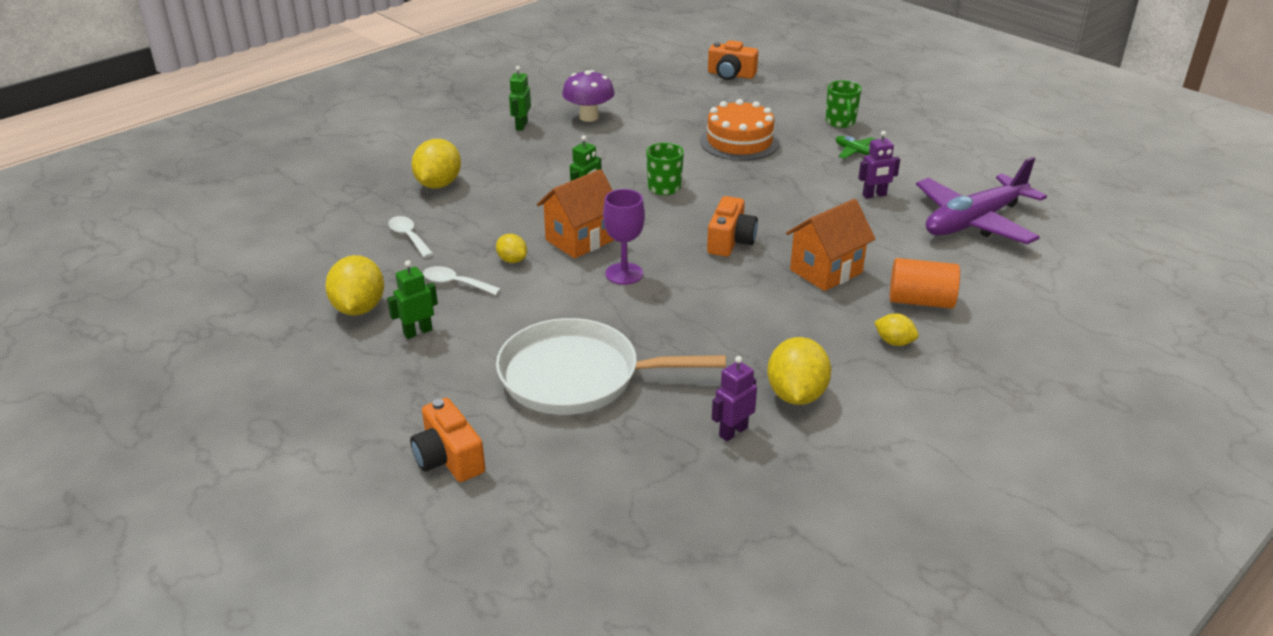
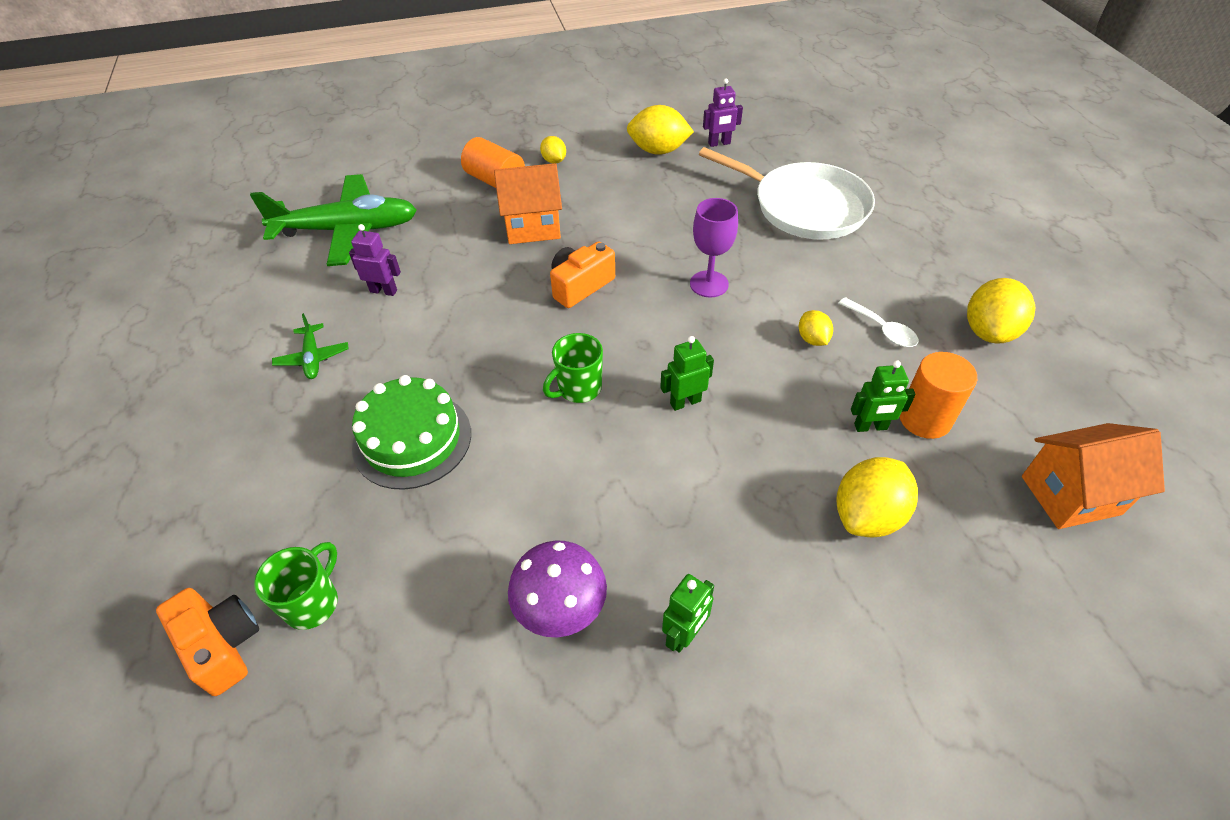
camera: 150 degrees left, 15 degrees up
green robot [387,260,438,339] -> green robot moved to [851,360,916,432]
white spoon [388,216,433,258] -> orange cylinder [900,352,977,439]
orange camera [410,398,485,482] -> none
orange house [537,169,614,259] -> orange house moved to [1022,423,1165,529]
orange cake [700,99,780,161] -> green cake [352,375,471,490]
yellow lemon [767,337,831,405] -> yellow lemon turned 60 degrees clockwise [627,105,694,155]
green mug [826,80,862,128] -> green mug moved to [254,542,338,630]
purple plane [916,157,1047,244] -> green plane [250,174,417,266]

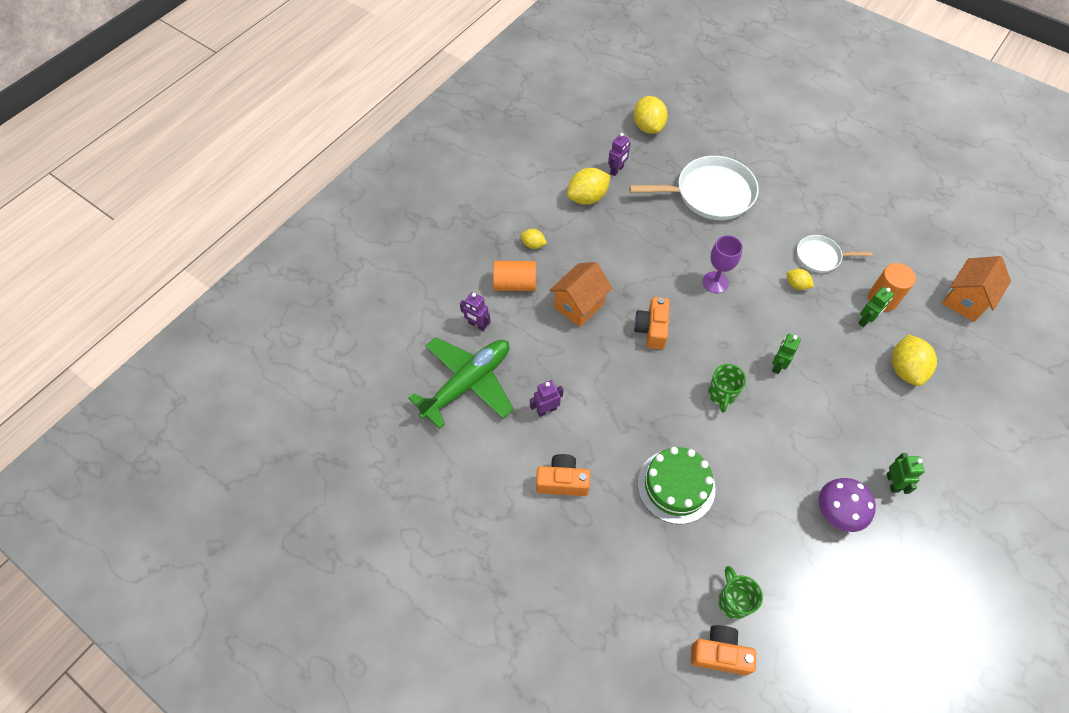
camera: 40 degrees left, 10 degrees up
green plane [272,313,349,379] -> orange camera [536,454,590,496]
white spoon [839,297,918,347] -> white pan [797,235,872,273]
yellow lemon [967,278,1035,343] -> yellow lemon moved to [634,96,668,134]
none -> purple robot [460,292,491,331]

